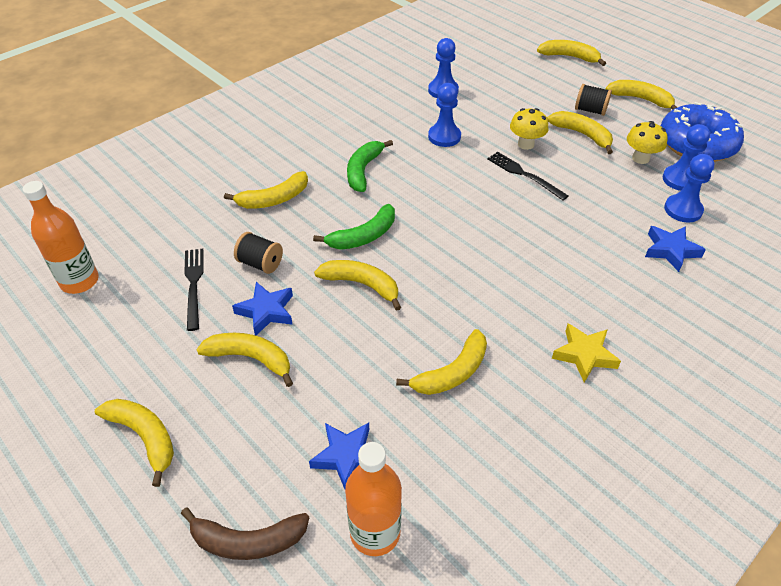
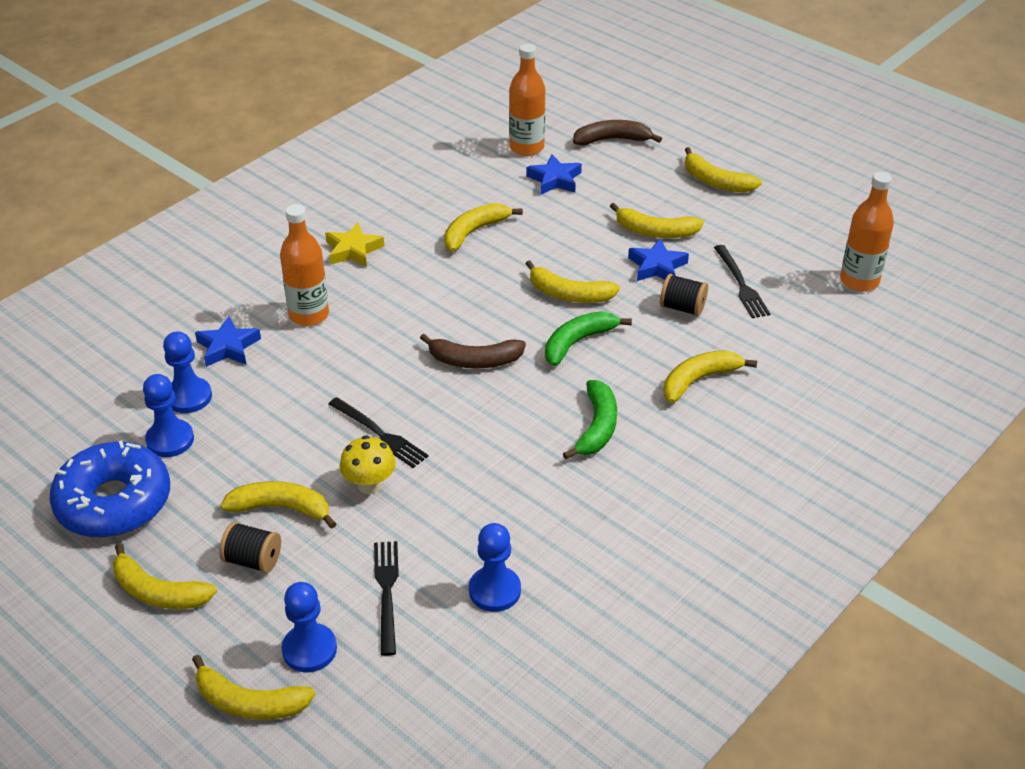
camera: 175 degrees right, 5 degrees down
blue pawn [428,83,461,147] -> blue pawn moved to [282,582,337,672]
yellow banana [547,111,613,154] -> yellow banana turned 150 degrees clockwise [220,481,336,529]
yellow mushroom [627,121,667,164] -> none
none -> orange bottle [280,204,329,326]
none -> black fork [374,541,399,656]
none -> brown banana [420,334,526,368]

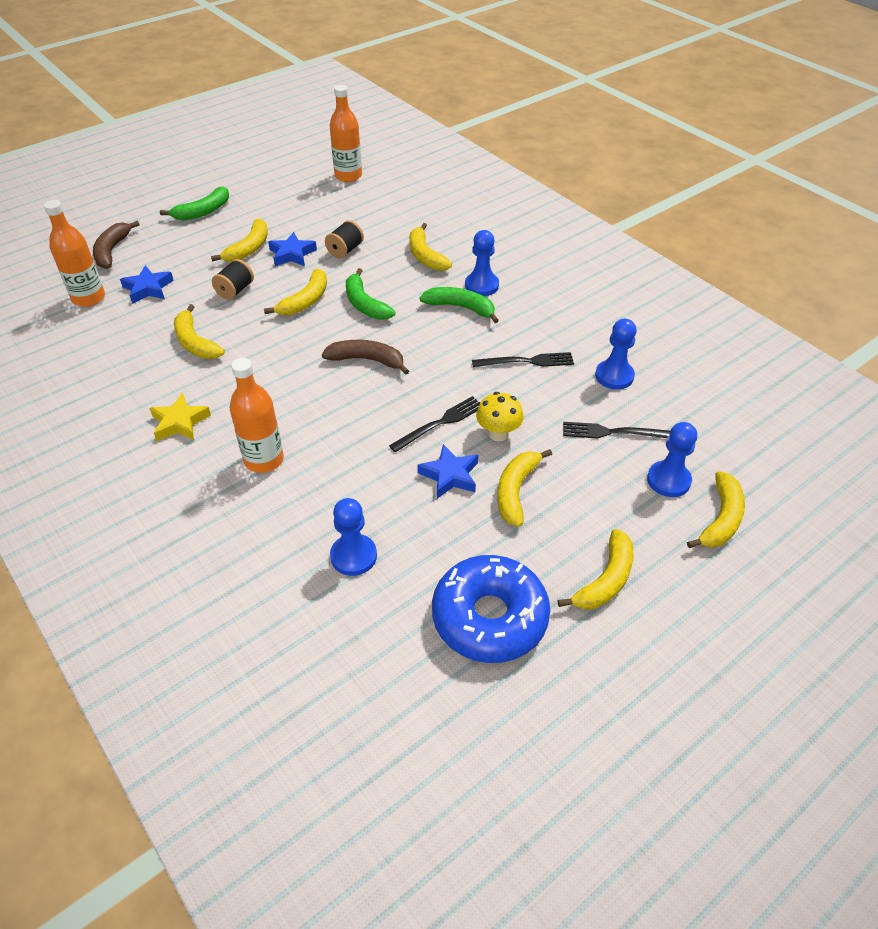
camera: 80 degrees left, 5 degrees up
blue pawn [143,374,194,457] -> blue pawn moved to [465,230,499,296]
blue star [195,316,261,367] -> blue star moved to [417,444,478,499]
black spool [219,522,281,573] -> black spool moved to [212,259,254,300]
brown banana [420,334,526,368] -> brown banana turned 90 degrees counterclockwise [322,340,409,375]
yellow banana [685,147,762,192] -> green banana [160,186,229,221]
black fork [714,245,770,318] -> black fork moved to [472,352,574,367]

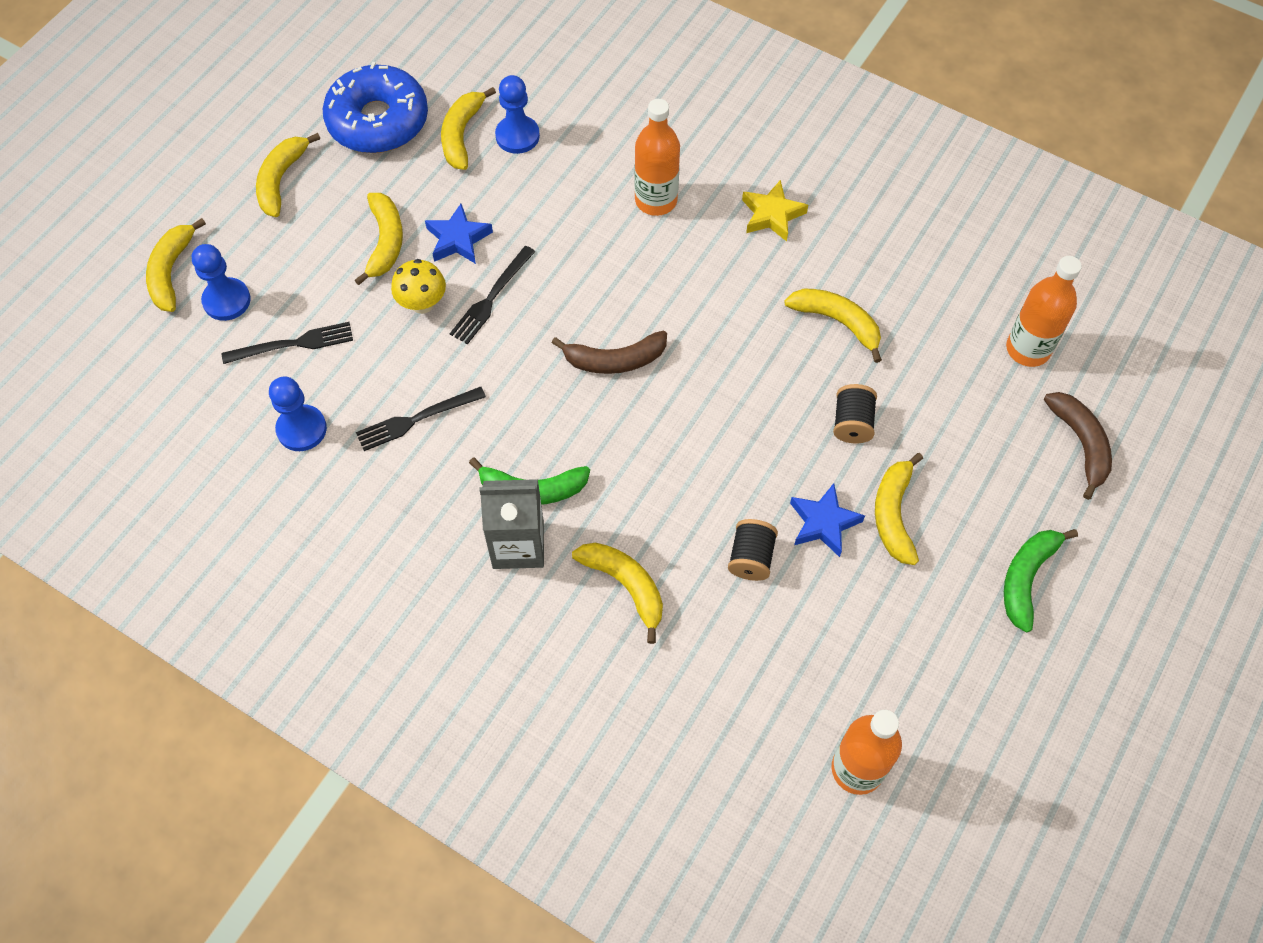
camera: 160 degrees right, 15 degrees up
blue star [120,265,174,304] -> none
yellow banana [264,269,327,315] -> yellow banana moved to [441,87,496,170]
green banana [346,268,395,320] -> none
blue pawn [465,230,499,296] -> grey carton [480,479,544,569]

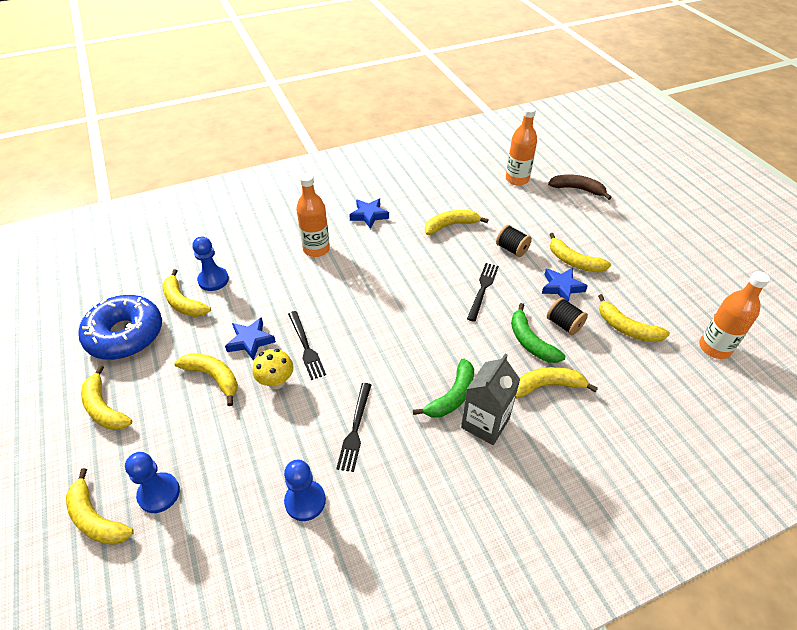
camera: 55 degrees left, 15 degrees down
black fork [222,322,353,364] -> black fork moved to [467,263,499,322]
brown banana [552,331,667,374] -> none
yellow star [742,180,808,241] -> blue star [349,198,389,229]
green banana [1004,529,1078,632] -> green banana moved to [511,303,566,363]
none -> yellow banana [598,294,670,342]

